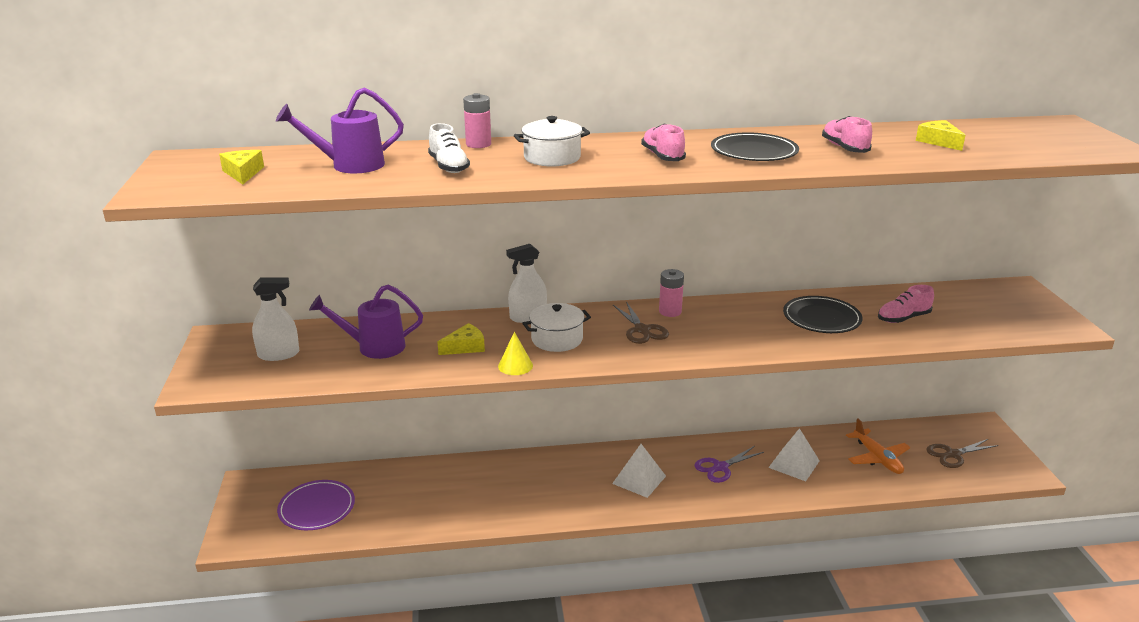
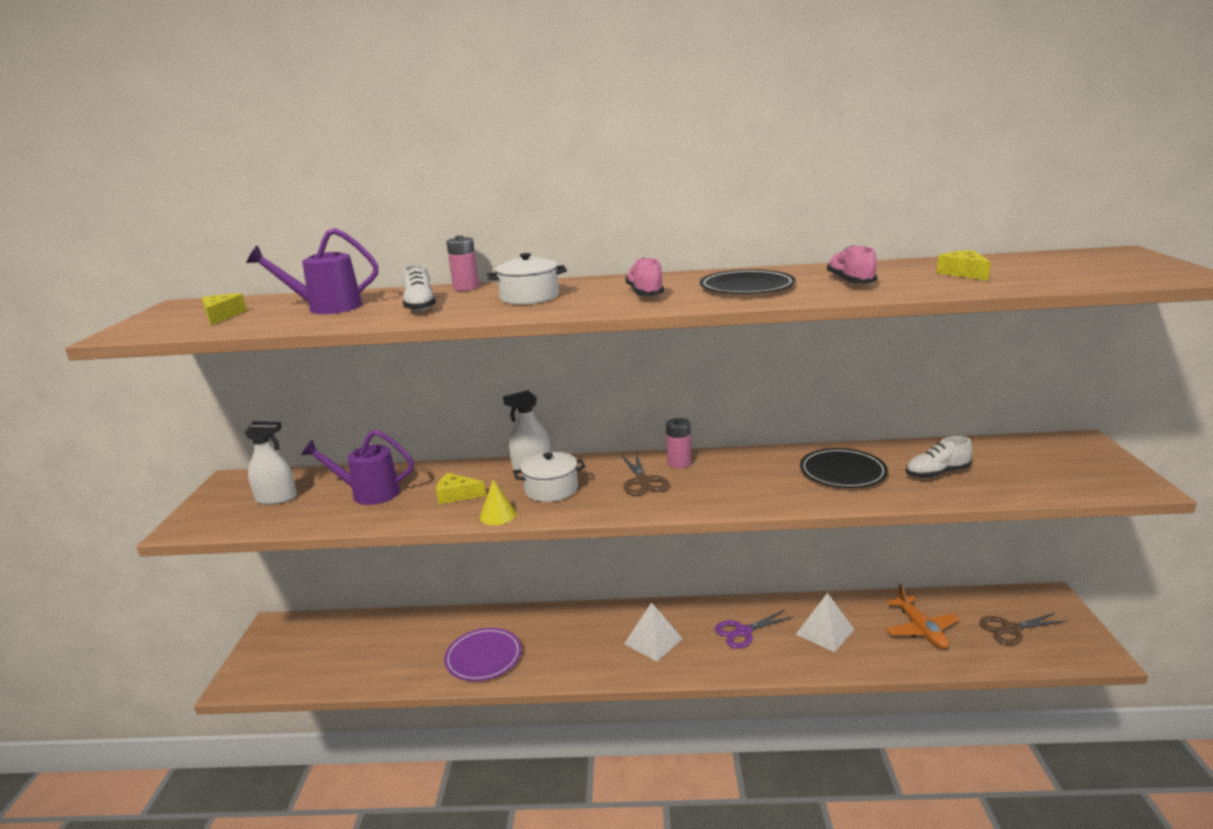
camera: 10 degrees right, 5 degrees down
purple plate [277,480,355,530] -> purple plate moved to [444,628,522,681]
yellow cheese [437,323,485,355] -> yellow cheese turned 150 degrees counterclockwise [436,473,486,504]
pink shoe [878,285,934,323] -> white shoe [906,436,972,478]

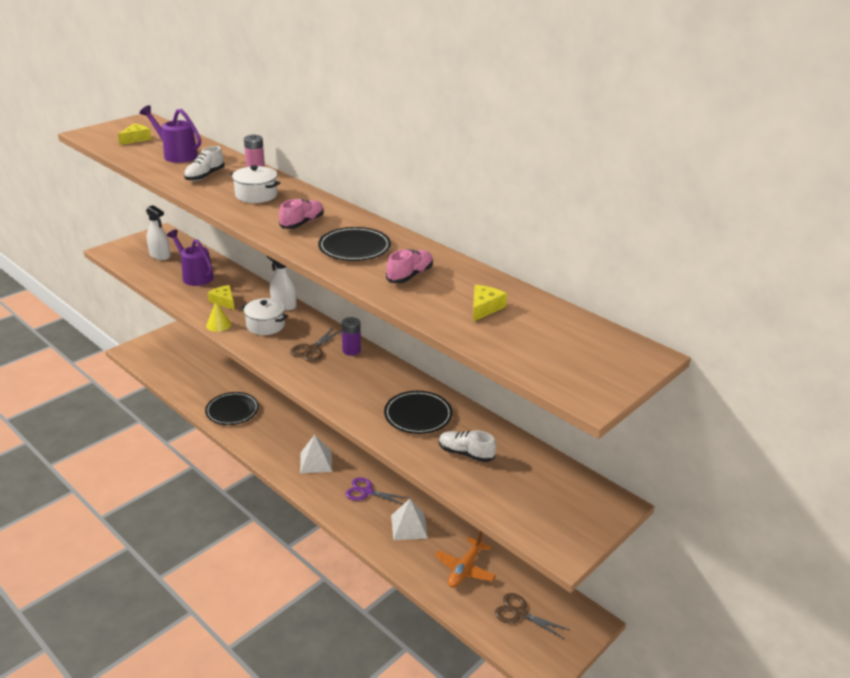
camera: 40 degrees right, 10 degrees up
purple plate [444,628,522,681] -> black plate [205,392,259,425]
pink battery [666,418,691,468] -> purple battery [342,317,361,356]

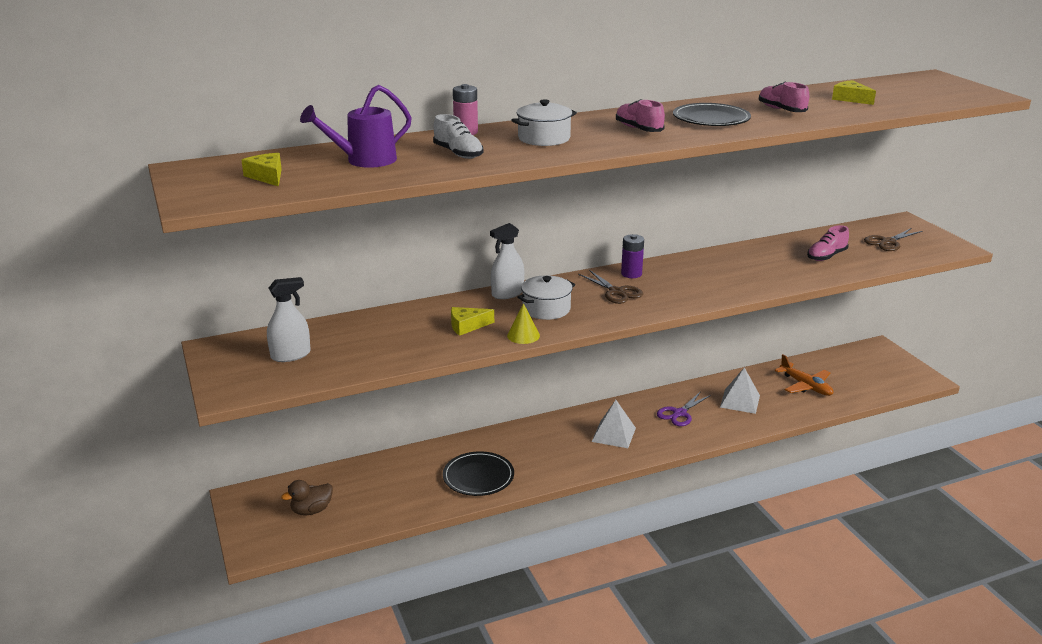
camera: 65 degrees left, 5 degrees down
purple watering can [167,230,214,286] -> none
black plate [384,391,453,434] -> none
white shoe [439,430,496,462] -> pink shoe [807,225,849,261]
brown scissors [495,593,570,639] -> brown scissors moved to [864,228,922,251]
none -> brown duck [281,480,333,515]

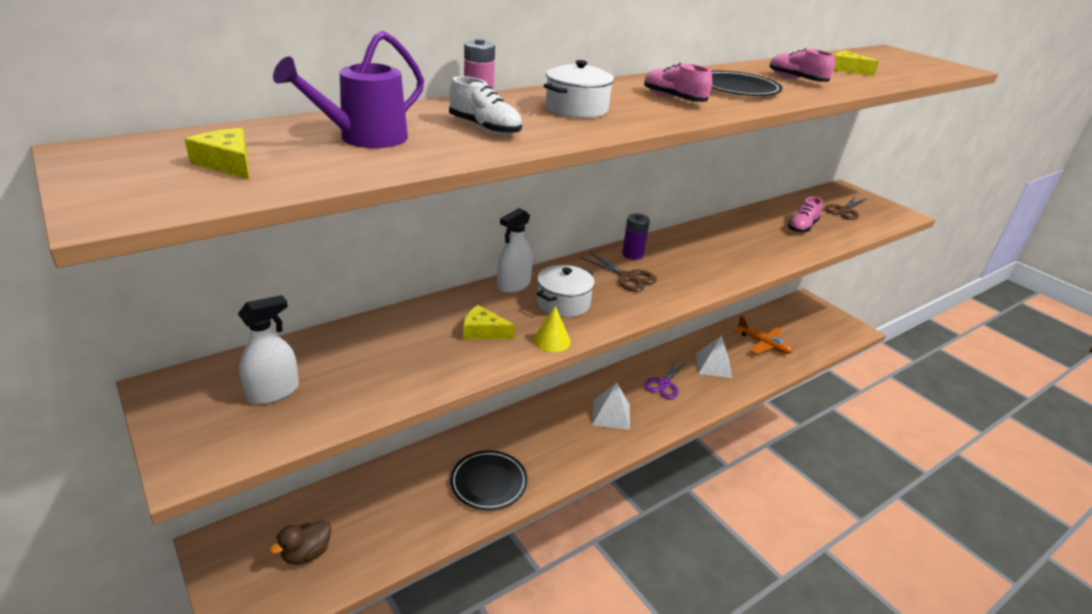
camera: 15 degrees left, 5 degrees up
yellow cheese [451,307,494,336] -> yellow cheese turned 45 degrees clockwise [463,305,515,340]

